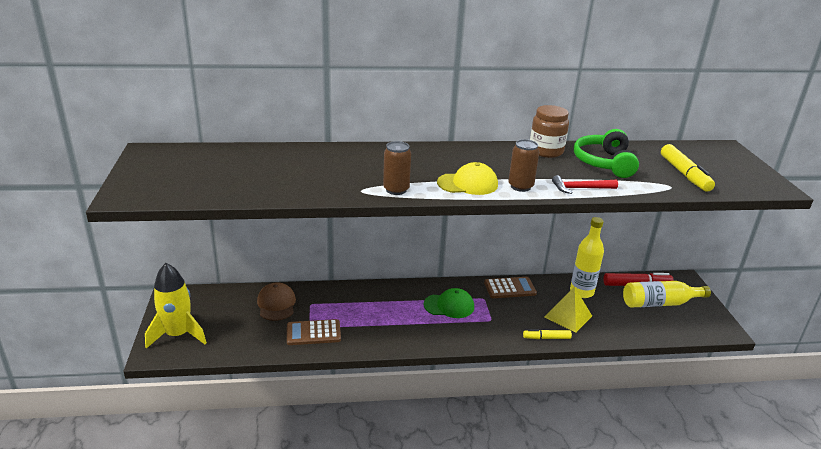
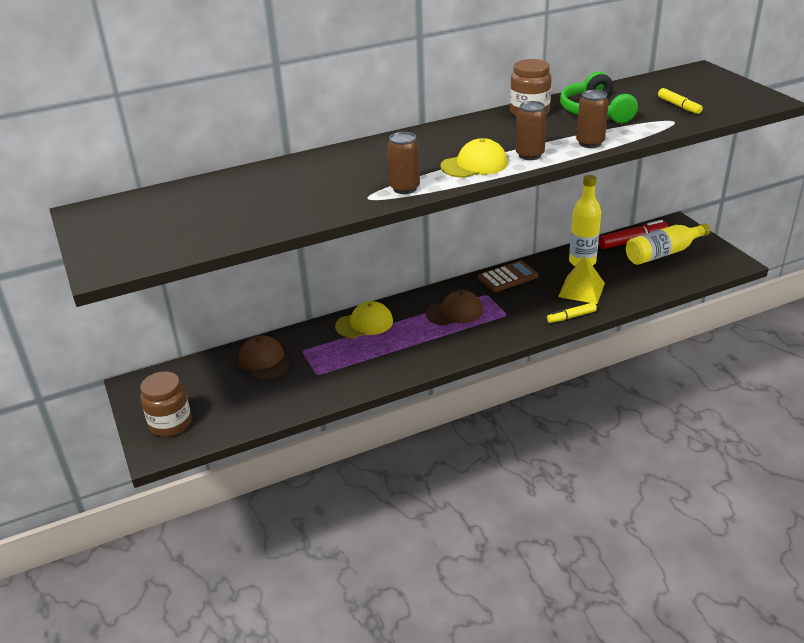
camera: 15 degrees left, 5 degrees up
yellow rocket [145,263,207,349] -> brown jar [140,371,191,437]
brown calculator [287,319,341,345] -> none
green cap [424,288,474,318] -> brown cap [426,290,483,326]
red hammer [552,175,618,194] -> brown can [576,90,609,148]
yellow marker [661,144,715,192] -> yellow marker [658,88,703,114], size x0.62
none -> yellow cap [335,301,393,338]

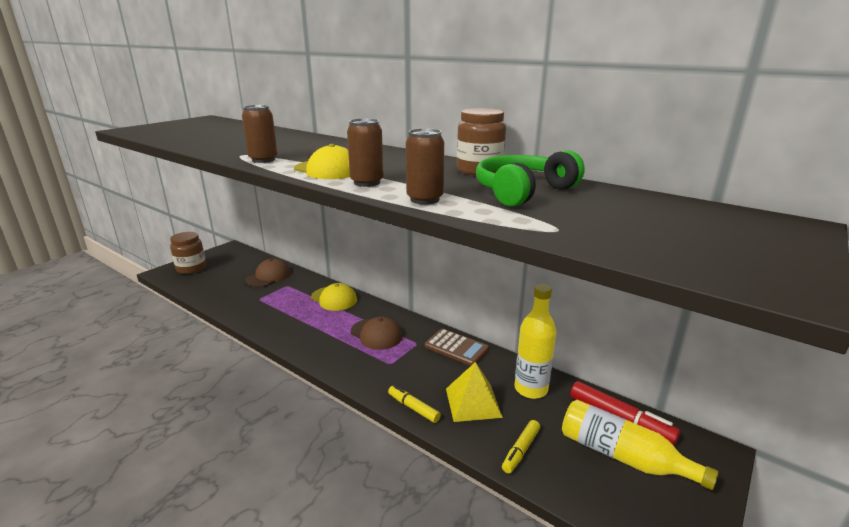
camera: 60 degrees right, 10 degrees down
yellow marker [658,88,703,114] -> yellow marker moved to [502,420,540,473]

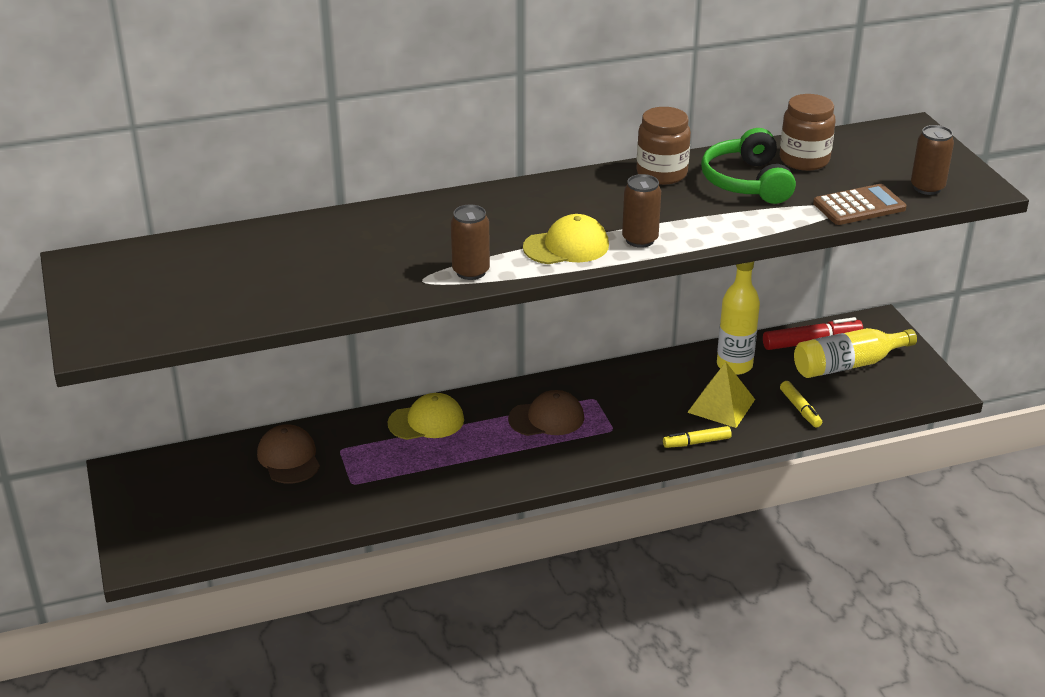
camera: 55 degrees left, 10 degrees up
brown jar [170,232,206,274] -> brown jar moved to [780,94,836,171]
brown can [406,128,444,204] -> brown can moved to [911,125,954,195]
brown calculator [424,329,489,366] -> brown calculator moved to [813,184,907,225]

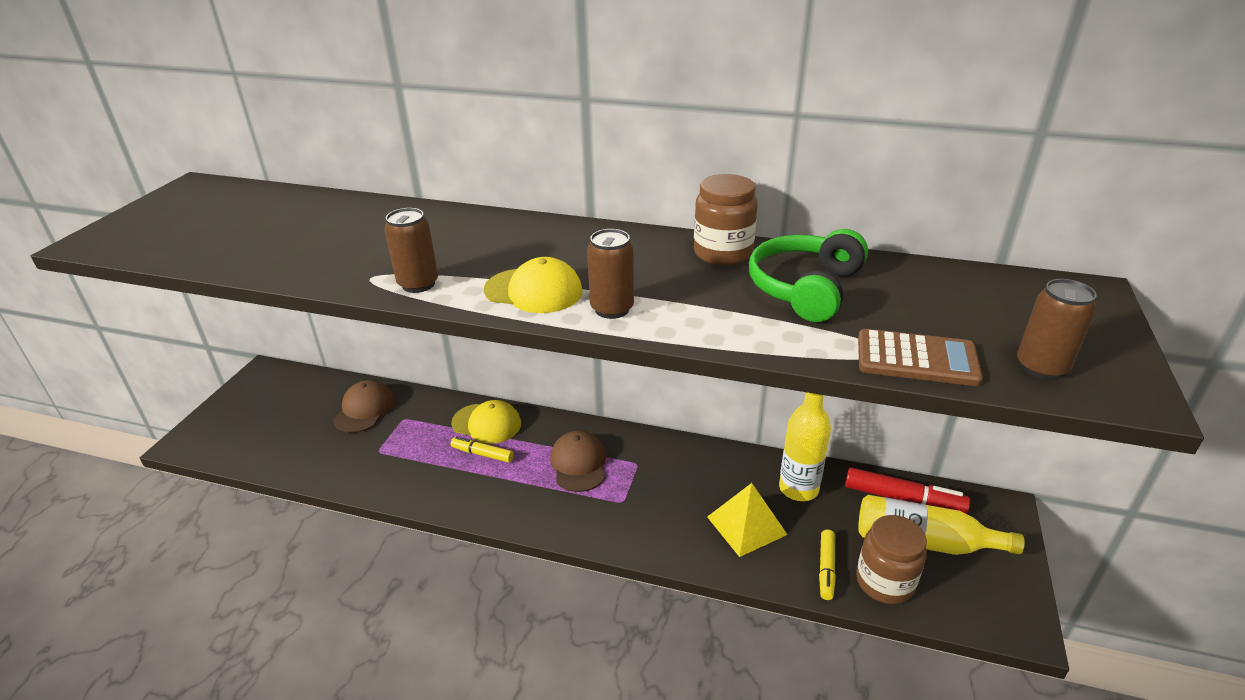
camera: 35 degrees right, 0 degrees up
brown cap [508,390,584,436] -> brown cap turned 120 degrees counterclockwise [550,431,606,492]
yellow marker [663,426,732,448] -> yellow marker moved to [451,436,514,463]
brown jar [780,94,836,171] -> brown jar moved to [856,515,927,604]

